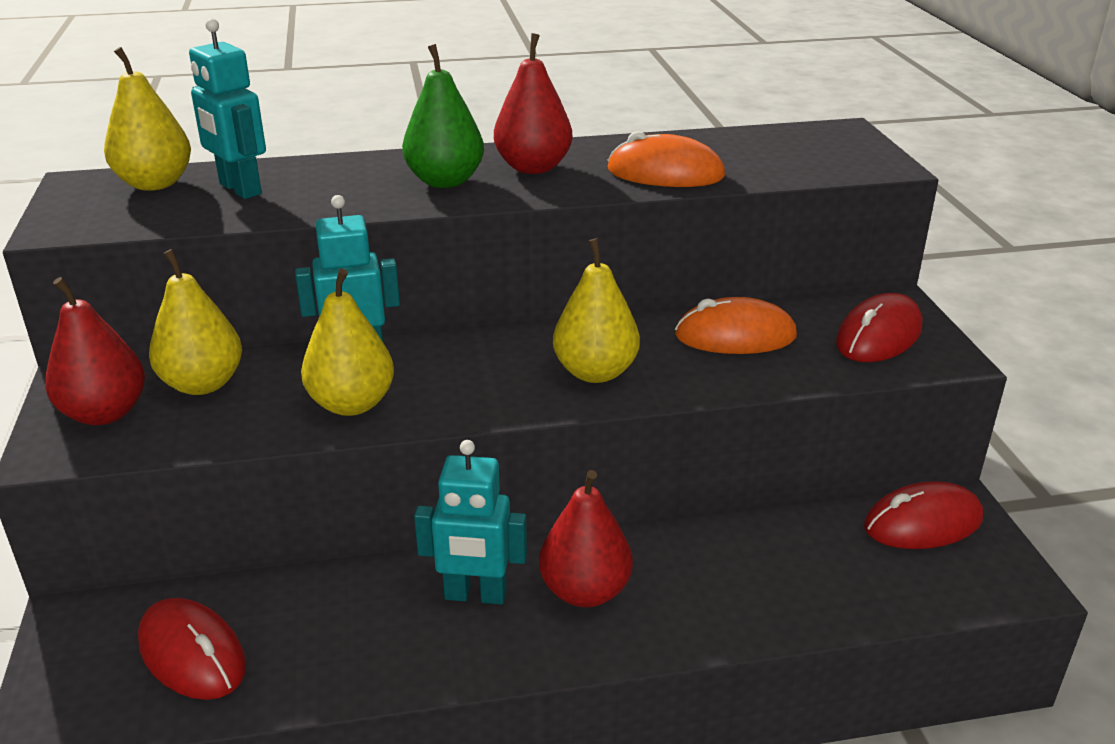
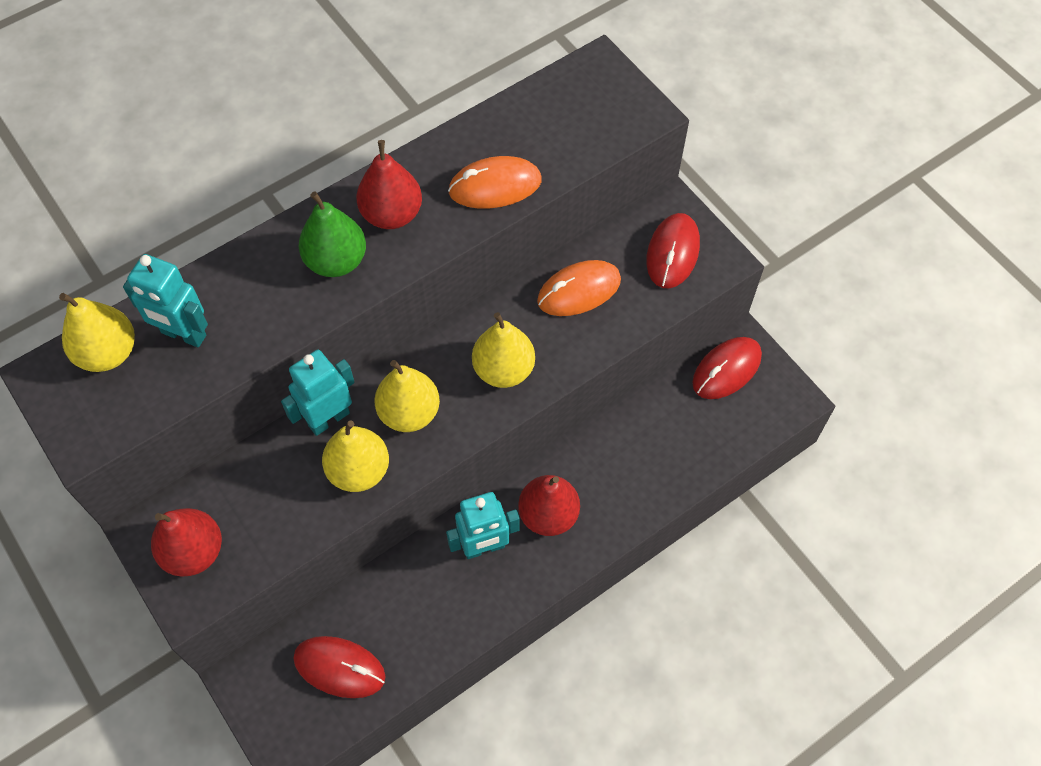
camera: 25 degrees left, 30 degrees up
yellow pear [149,249,242,395] -> yellow pear moved to [374,360,440,432]

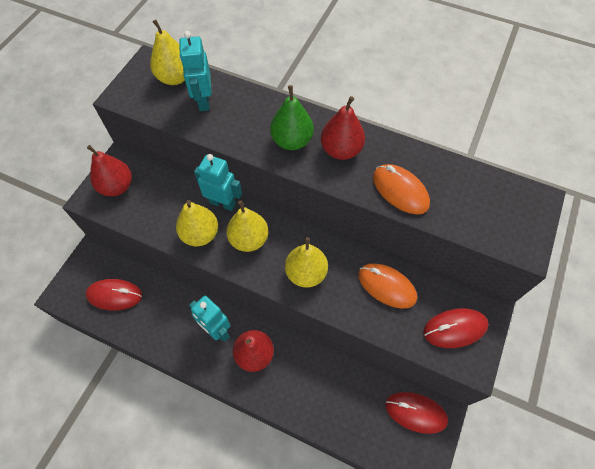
camera: 60 degrees right, 0 degrees up
red mouse [293,636,386,698] -> red mouse turned 75 degrees counterclockwise [85,279,142,310]

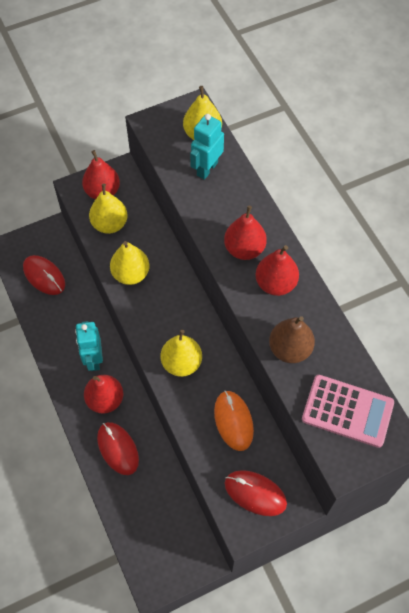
camera: 40 degrees right, 0 degrees up
turquoise robot [194,154,242,211] -> none
yellow pear [226,200,268,252] -> yellow pear moved to [89,183,128,234]
green pear [270,85,314,150] -> red pear [224,206,267,260]
orange mouse [373,164,430,214] -> brown pear [269,316,315,363]
red mouse [386,392,448,434] -> red mouse moved to [97,422,139,475]
none -> pink calculator [302,375,394,448]

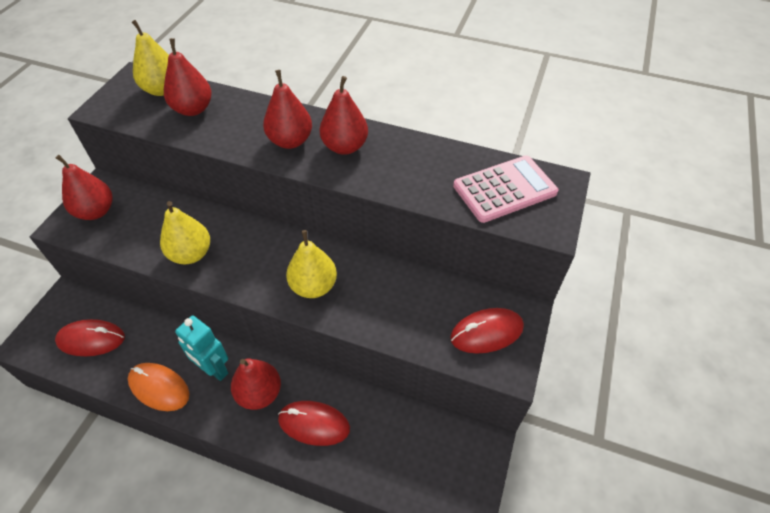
camera: 45 degrees left, 10 degrees down
yellow pear [89,183,128,234] -> none
turquoise robot [190,114,224,180] -> red pear [164,38,212,116]
orange mouse [214,391,254,451] -> orange mouse moved to [128,363,190,411]
brown pear [269,316,315,363] -> none

